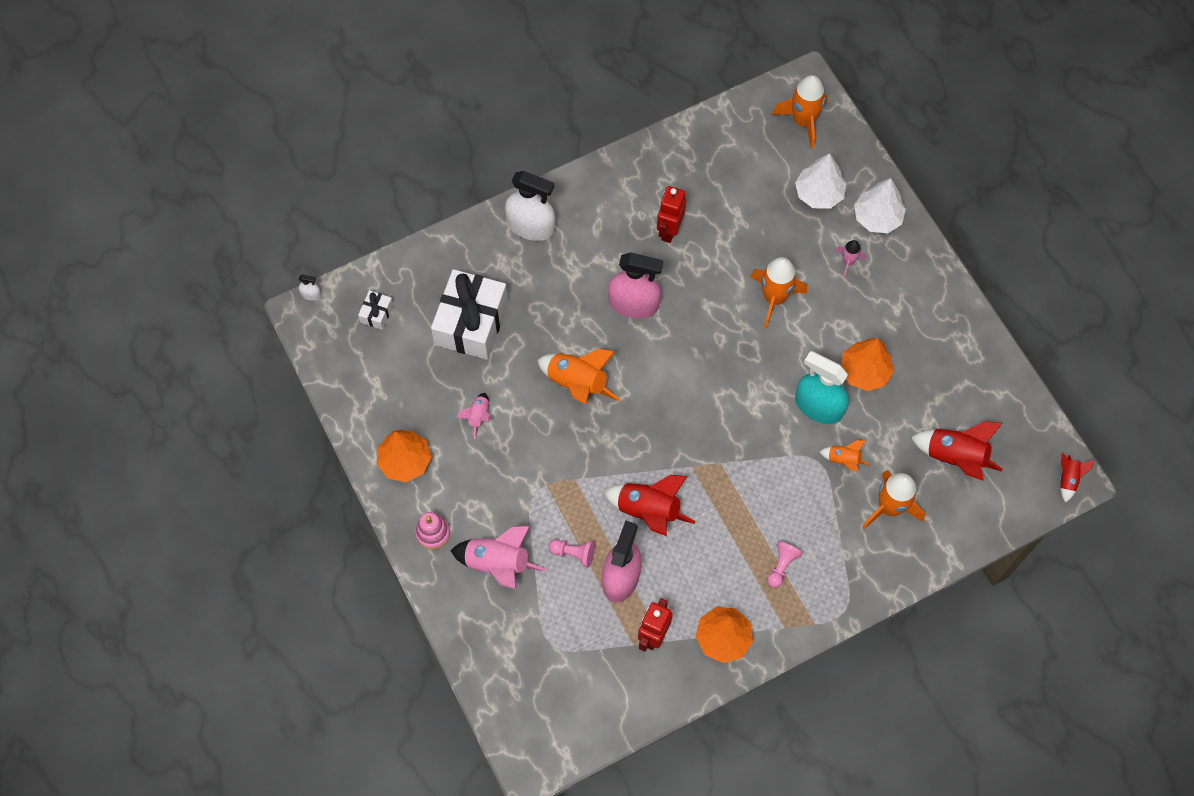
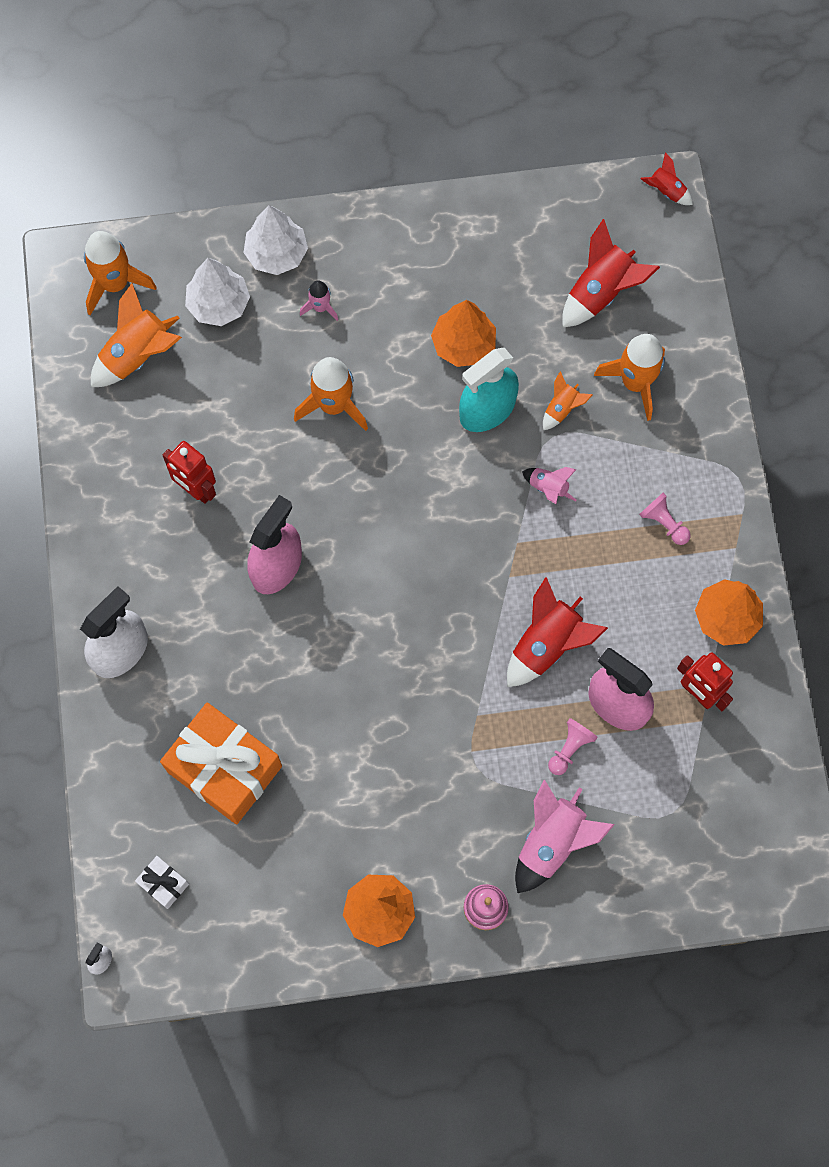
camera: 70 degrees left, 5 degrees up
white gift [431,269,508,360] -> orange gift [160,703,282,824]
pink rocket [456,393,490,439] -> pink rocket moved to [522,467,577,504]
orange rocket [537,349,620,405] -> orange rocket moved to [91,283,182,387]

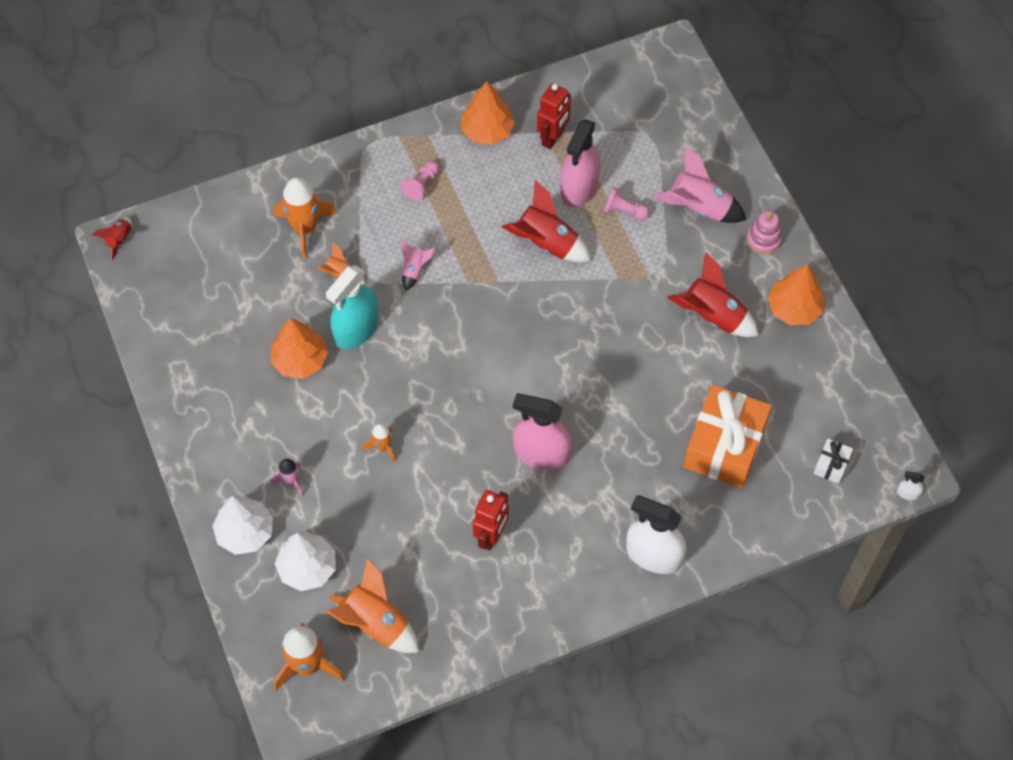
camera: 105 degrees left, 10 degrees down
orange rocket [294,357,368,431] -> orange rocket [363,423,396,462], size x0.53
turquoise spray bottle [459,348,519,432] -> turquoise spray bottle turned 90 degrees clockwise [326,265,379,349]
red rocket [562,219,660,327] -> red rocket moved to [667,252,759,337]

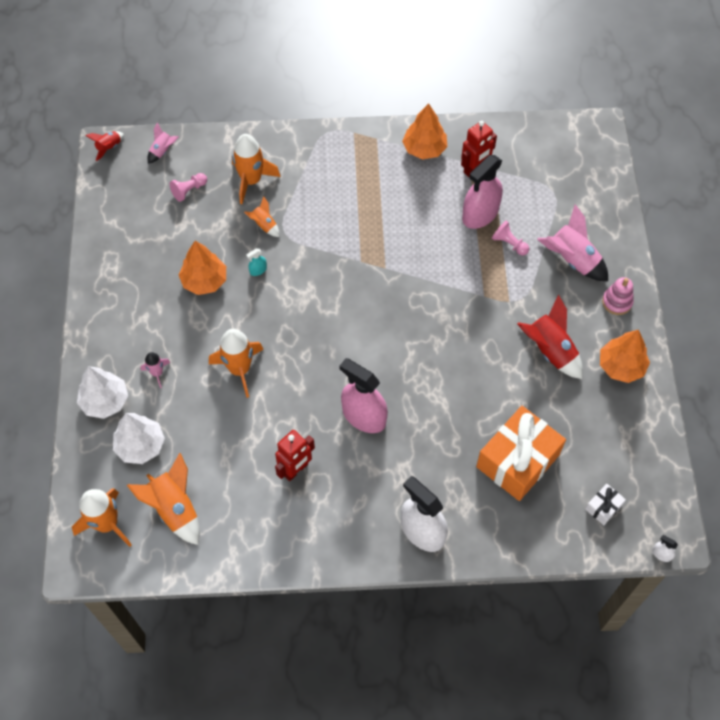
camera: 20 degrees right, 0 degrees up
turquoise spray bottle [326,265,379,349] -> turquoise spray bottle [246,249,267,276], size x0.40
orange rocket [363,423,396,462] -> orange rocket [209,329,264,398], size x1.87
pink pawn [401,161,439,201] -> pink pawn moved to [170,173,207,202]
pink rocket [401,238,436,291] -> pink rocket moved to [147,122,179,164]
red rocket [502,180,591,262] -> none

